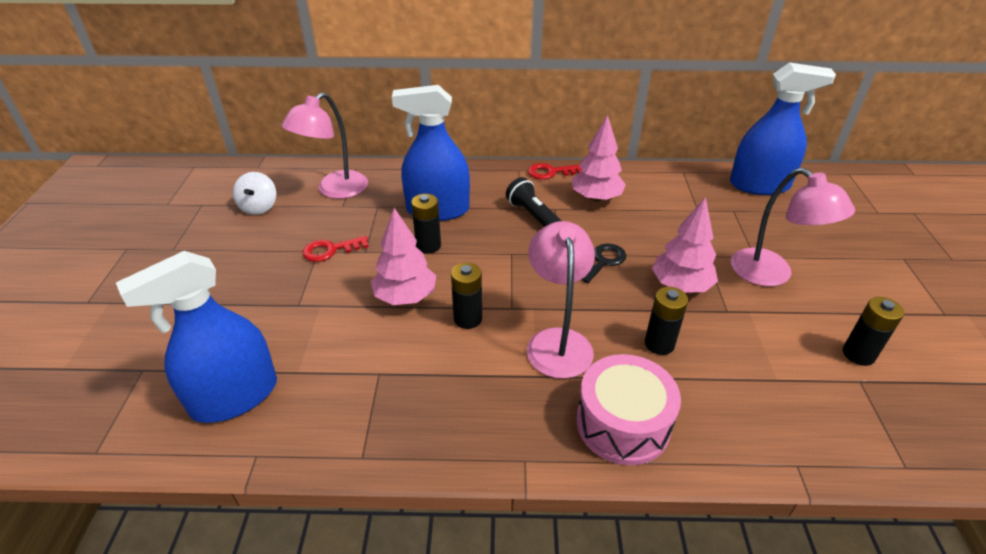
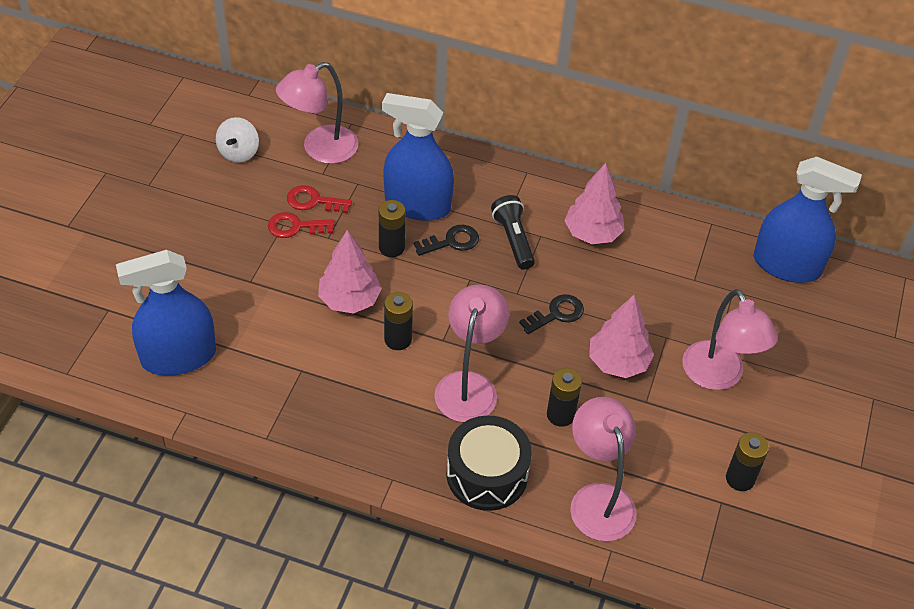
camera: 15 degrees right, 10 degrees up
red key [528,163,582,180] -> red key moved to [287,185,352,213]
pink drum [576,354,681,465] -> black drum [447,415,532,511]
none -> black key [414,225,479,256]
none -> pink lamp [570,397,637,541]

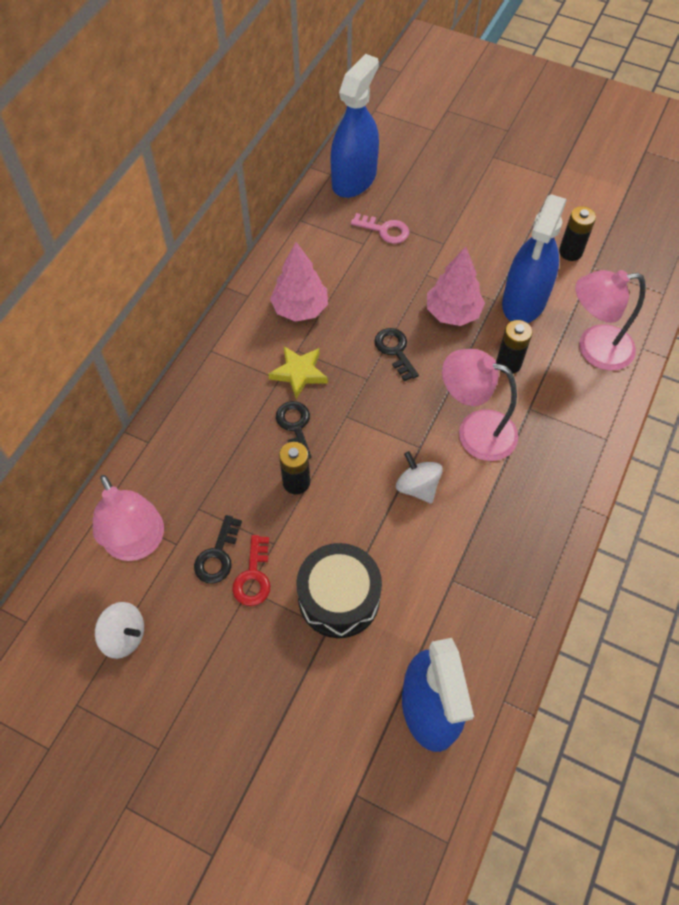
camera: 80 degrees left, 10 degrees up
red key [287,185,352,213] -> black key [194,515,242,584]
pink tree [318,230,382,314] -> none
blue spray bottle [382,93,454,221] -> blue spray bottle moved to [502,194,567,323]
black battery [384,292,413,350] -> white spinning top [396,451,443,504]
black drum [447,415,532,511] -> black drum moved to [297,543,382,638]
black flashlight [491,195,535,270] -> yellow star [268,346,328,399]
pink lamp [682,289,778,390] -> none
none -> pink key [351,213,409,244]

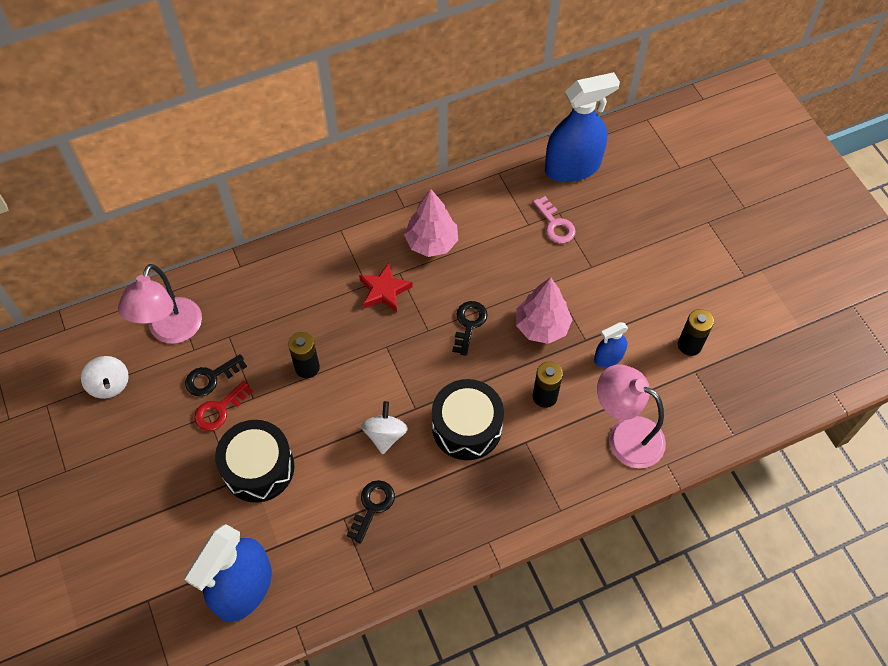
camera: 40 degrees right, 0 degrees up
yellow star [268,346,328,399] -> red star [359,263,413,312]
black key [276,401,312,459] -> black key moved to [346,480,395,544]
pink lamp [442,349,518,461] -> black drum [432,379,504,460]
blue spray bottle [502,194,567,323] -> blue spray bottle [594,322,628,367], size x0.49

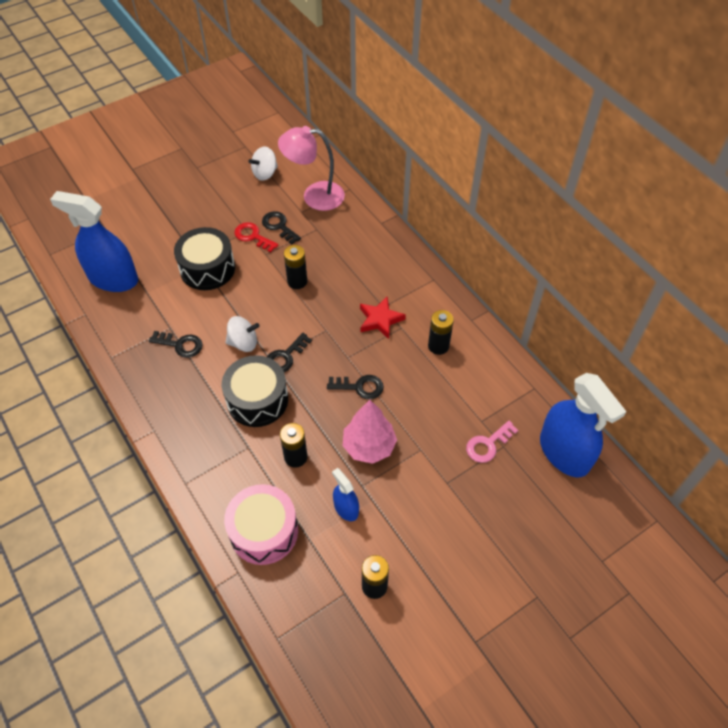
camera: 80 degrees right, 5 degrees down
pink tree [404,189,458,257] -> black battery [428,310,454,355]
pink lamp [597,364,666,468] -> pink drum [224,484,298,565]
none -> black key [267,333,312,372]

